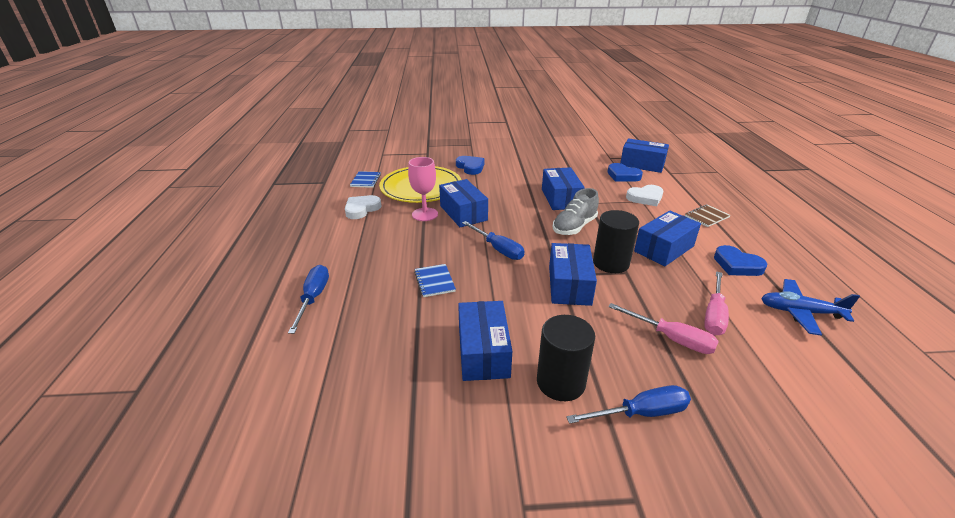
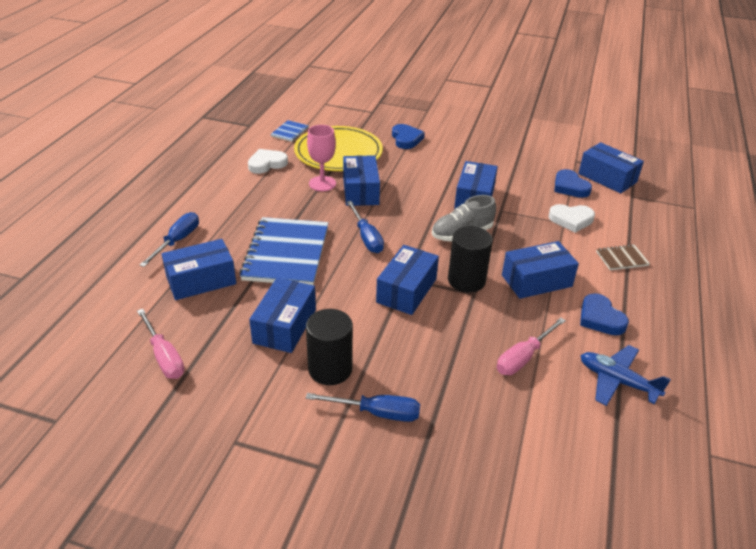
camera: 20 degrees right, 5 degrees up
blue notebook [414,264,456,297] -> blue notebook [239,217,328,285], size x2.24
pink screwdriver [608,303,719,354] -> pink screwdriver moved to [137,309,184,379]
none -> blue box [162,239,236,300]

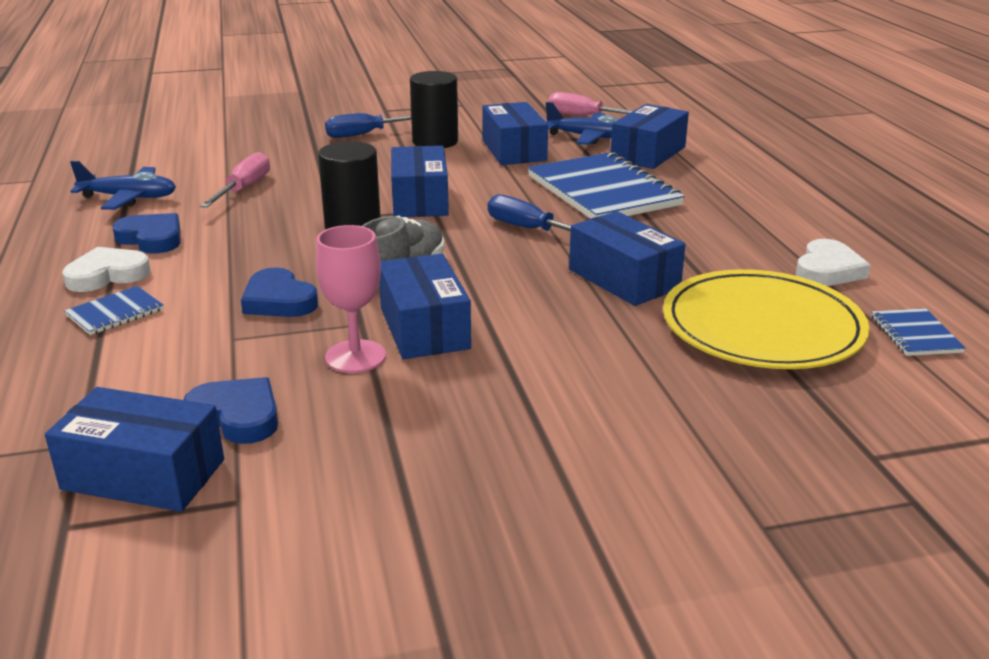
camera: 150 degrees right, 10 degrees down
blue screwdriver [139,212,199,267] -> none
pink goblet [307,125,336,191] -> pink goblet moved to [316,225,386,373]
blue heart [392,124,425,149] -> blue heart moved to [241,267,318,317]
blue box [502,241,579,299] -> none
white heart [549,204,595,233] -> white heart moved to [62,247,151,292]
brown notebook [596,244,650,270] -> blue notebook [64,286,164,335]
none -> blue plane [545,102,618,145]

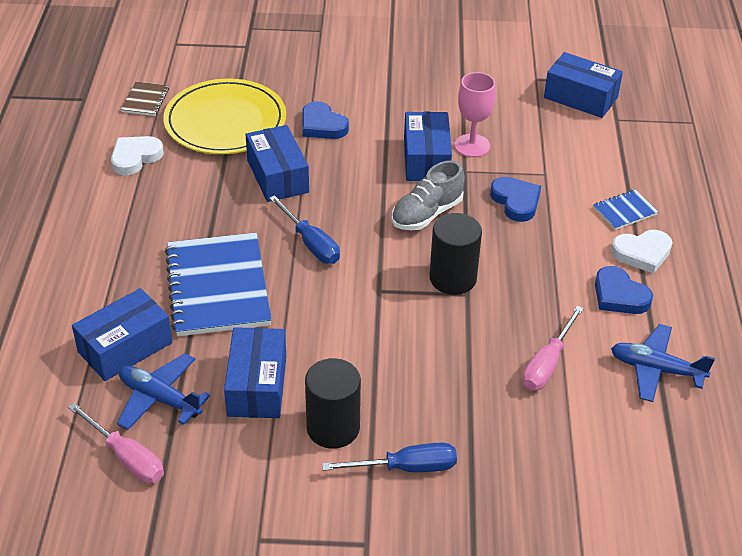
camera: 165 degrees left, 15 degrees up
blue heart [183,377,278,444] -> blue heart moved to [302,101,349,139]
blue box [391,146,449,217] -> none
blue notebook [871,308,965,356] -> brown notebook [121,82,169,116]

